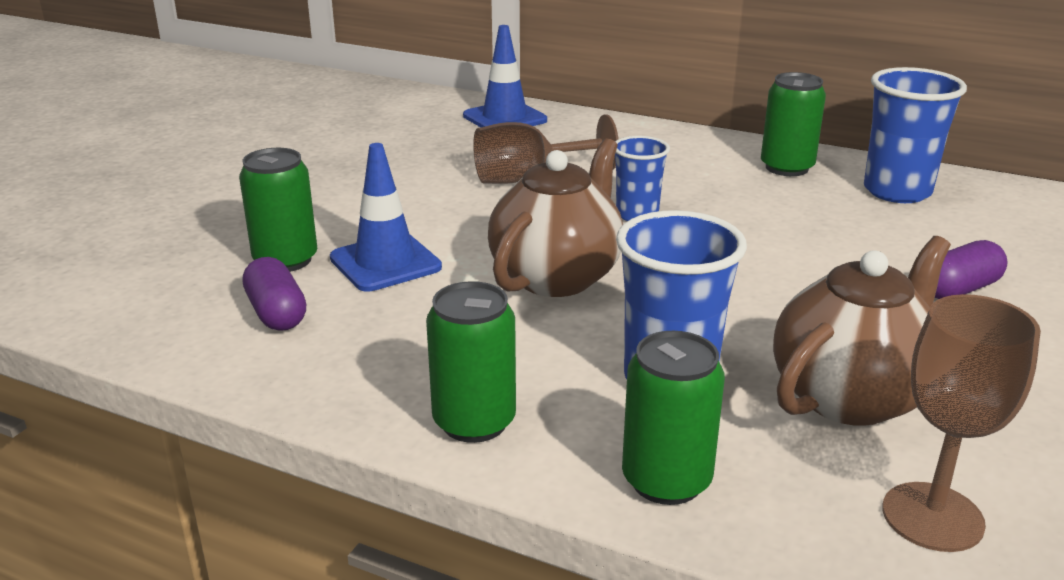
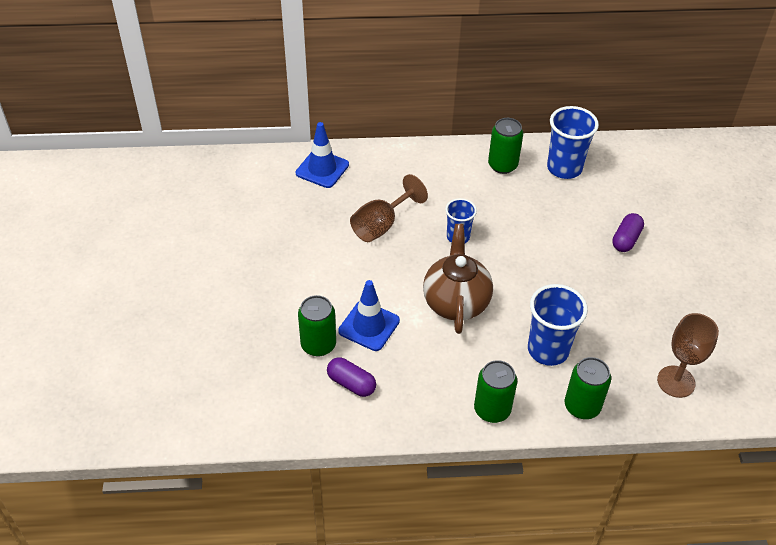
camera: 30 degrees left, 20 degrees up
brown teapot [773,236,951,426] -> none

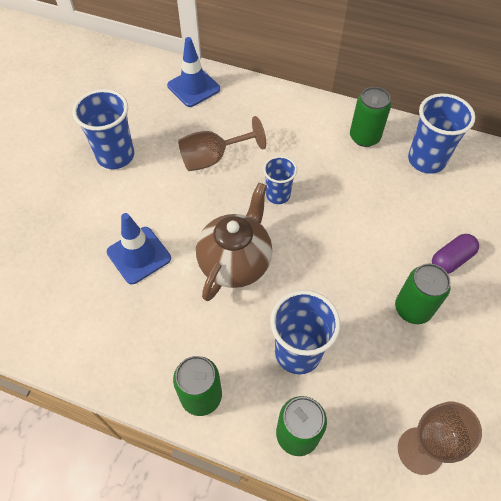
camera: 25 degrees right, 10 degrees up
green can [298,295,336,356] -> green can moved to [395,264,451,324]
purple capsule [327,357,376,397] -> none
none -> blue cup [73,89,134,169]

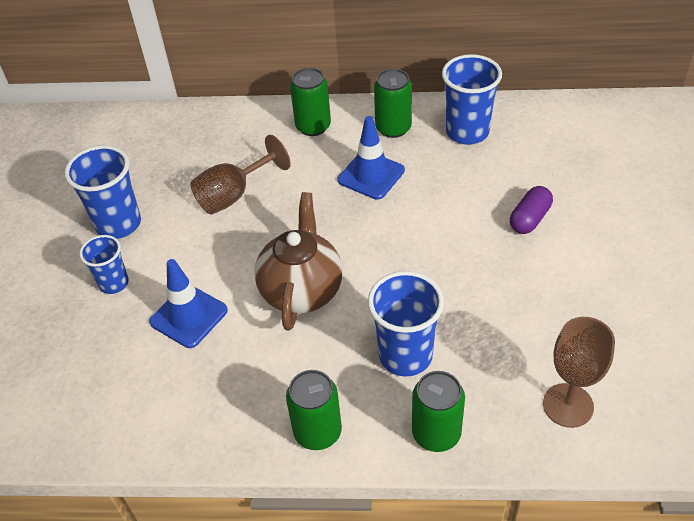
camera: 15 degrees left, 10 degrees down
blue traffic cone [167,37,220,107] -> blue traffic cone moved to [338,116,405,200]
blue cup [263,156,297,204] -> blue cup moved to [79,235,129,294]
green can [395,264,451,324] -> green can moved to [290,68,331,136]

